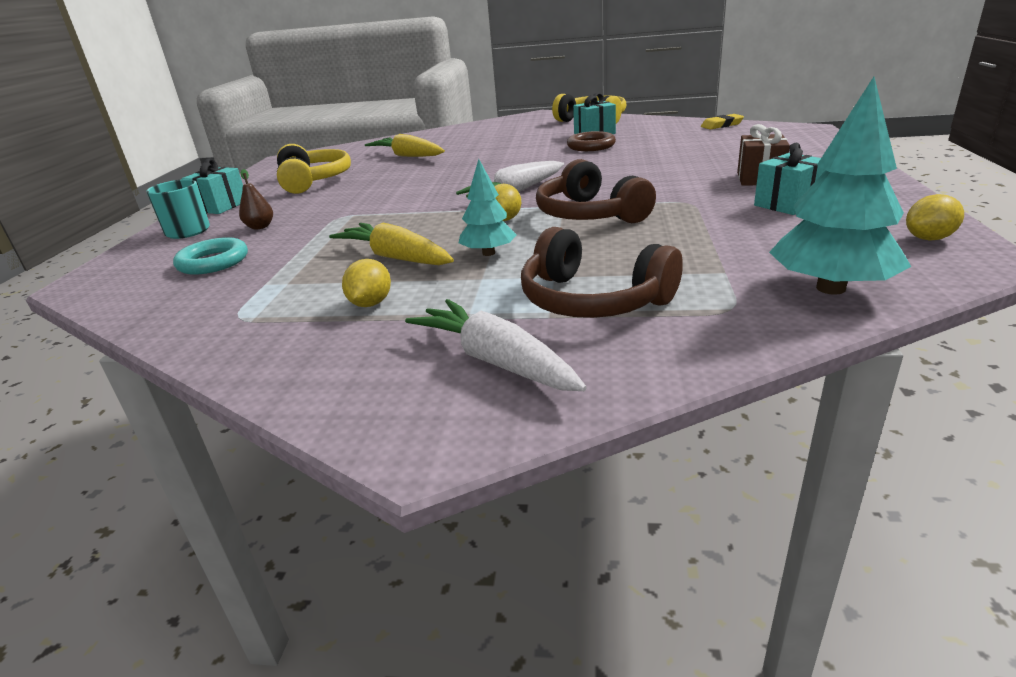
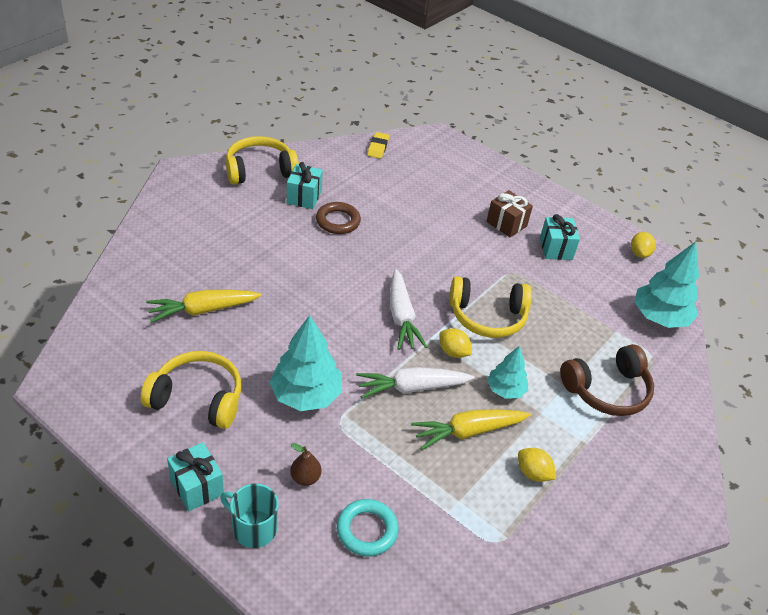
camera: 65 degrees left, 15 degrees up
white carrot [405,299,587,391] -> white carrot moved to [356,367,474,398]
brown headphones [536,159,656,223] -> yellow headphones [450,276,532,338]
none -> turquoise tree [269,315,342,411]

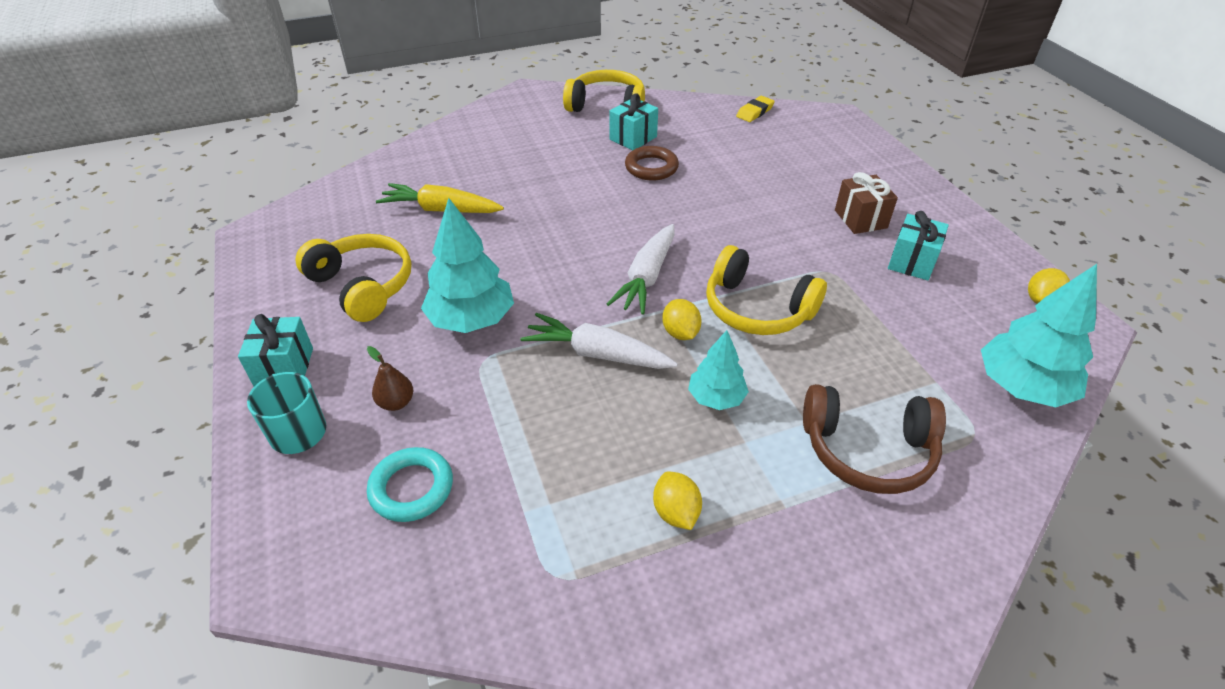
camera: 35 degrees right, 0 degrees up
yellow carrot [411,409,531,450] -> none

